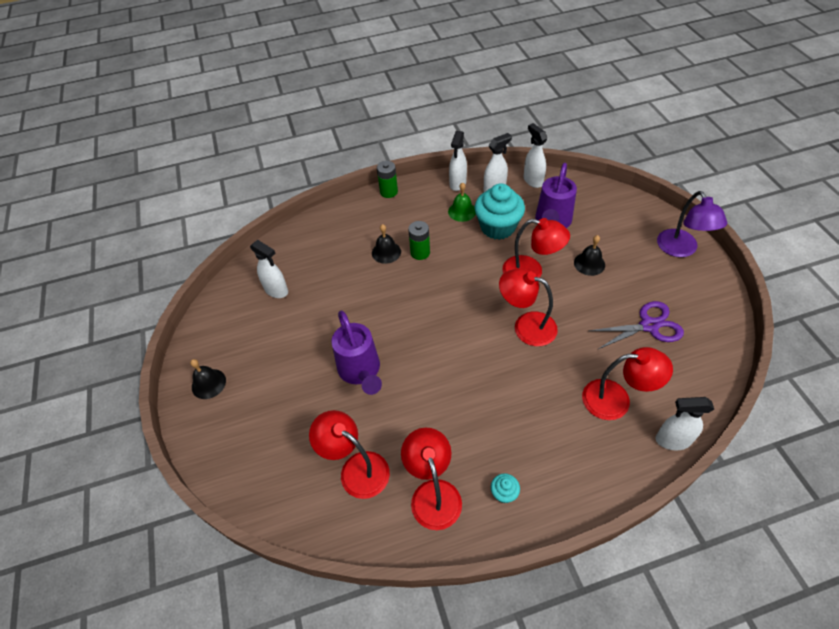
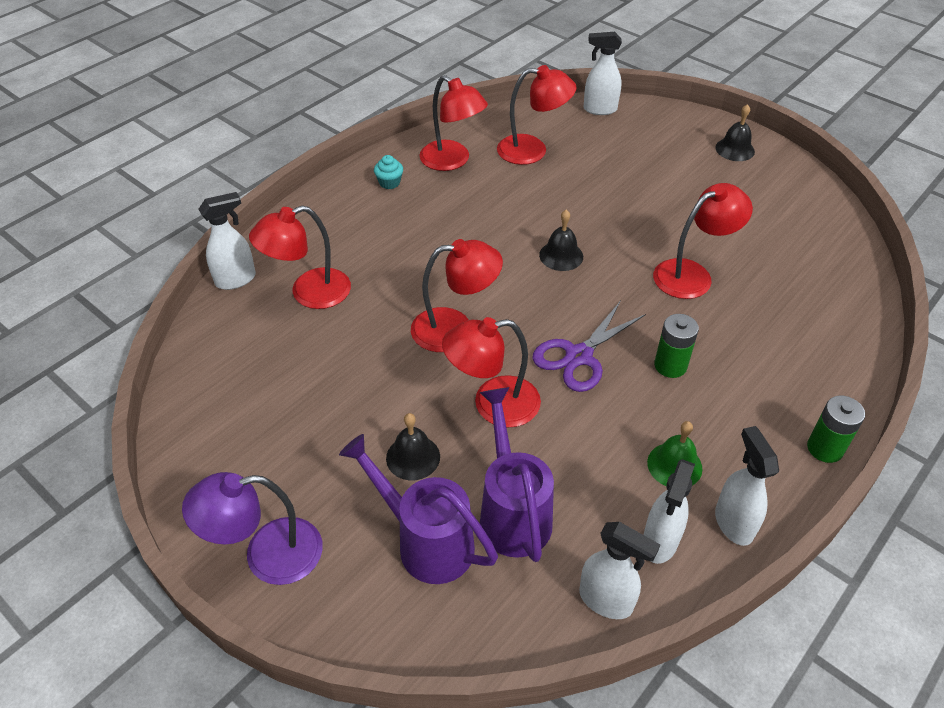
camera: 145 degrees right, 5 degrees down
white spray bottle [250,240,288,298] -> white spray bottle moved to [584,32,622,115]
purple watering can [332,310,382,395] -> purple watering can moved to [339,434,498,584]
black bell [372,224,401,264] -> black bell moved to [539,210,583,271]
turquoise cupcake [474,183,525,240] -> none
purple scissors [589,301,684,349] -> purple scissors moved to [532,301,646,392]
purple lamp [657,191,727,257] -> purple lamp turned 60 degrees counterclockwise [182,472,323,585]
none -> red lamp [653,183,753,299]

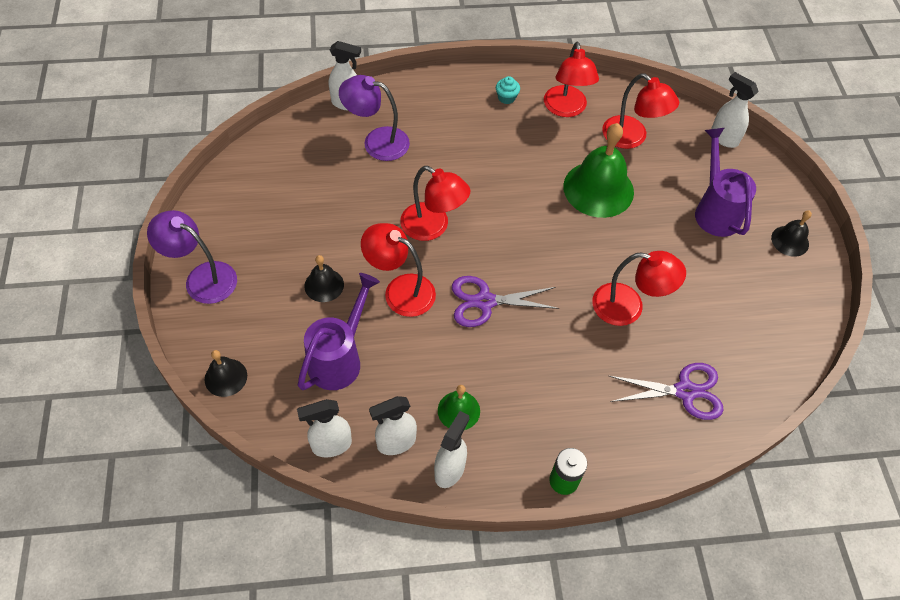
camera: 40 degrees right, 10 degrees up
red lamp [249,206,351,309] -> purple lamp [339,75,410,161]
purple watering can [339,434,498,584] -> purple watering can moved to [695,128,756,237]
black bell [539,210,583,271] -> black bell moved to [205,350,247,397]
white spray bottle [579,522,660,619] -> white spray bottle turned 90 degrees clockwise [297,399,352,458]
green battery [654,314,699,378] -> none
none -> green bell [563,123,634,218]
none -> purple scissors [609,363,724,420]

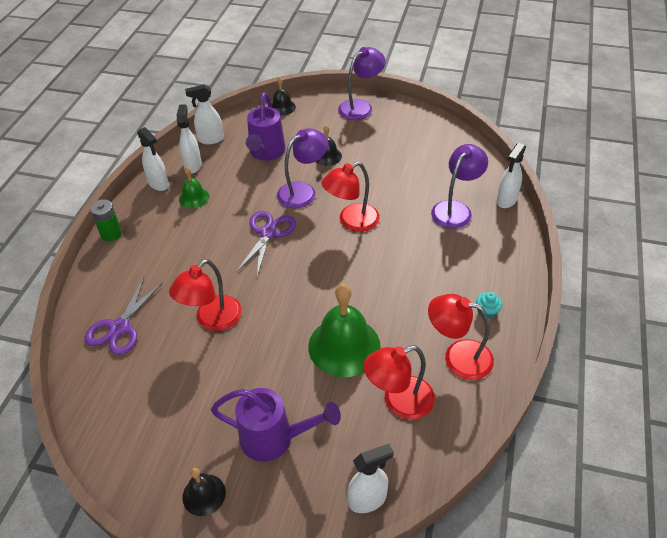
camera: 115 degrees right, 10 degrees down
white spray bottle [297,399,352,458] -> white spray bottle turned 105 degrees counterclockwise [185,85,224,144]
purple watering can [298,273,380,390] -> purple watering can turned 45 degrees clockwise [246,92,286,161]
red lamp [361,223,436,317] -> purple lamp [277,128,328,208]

